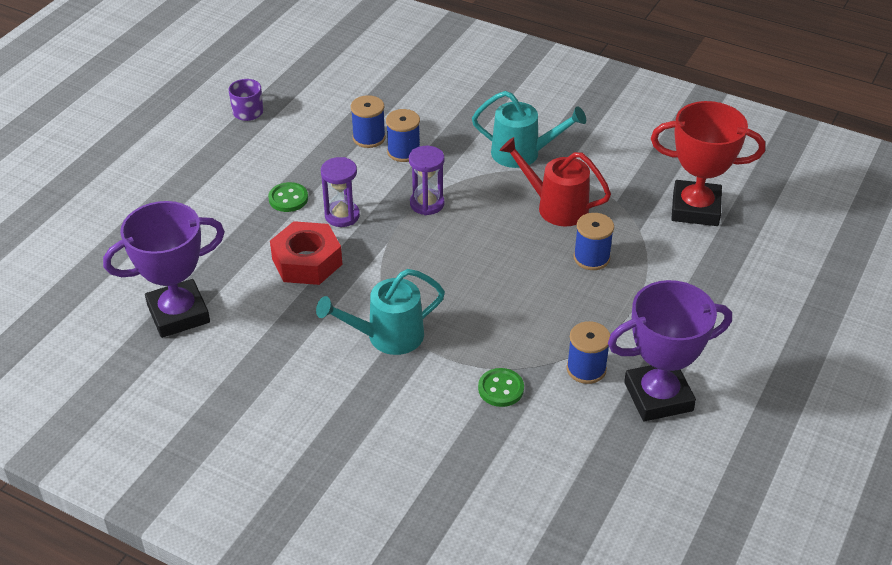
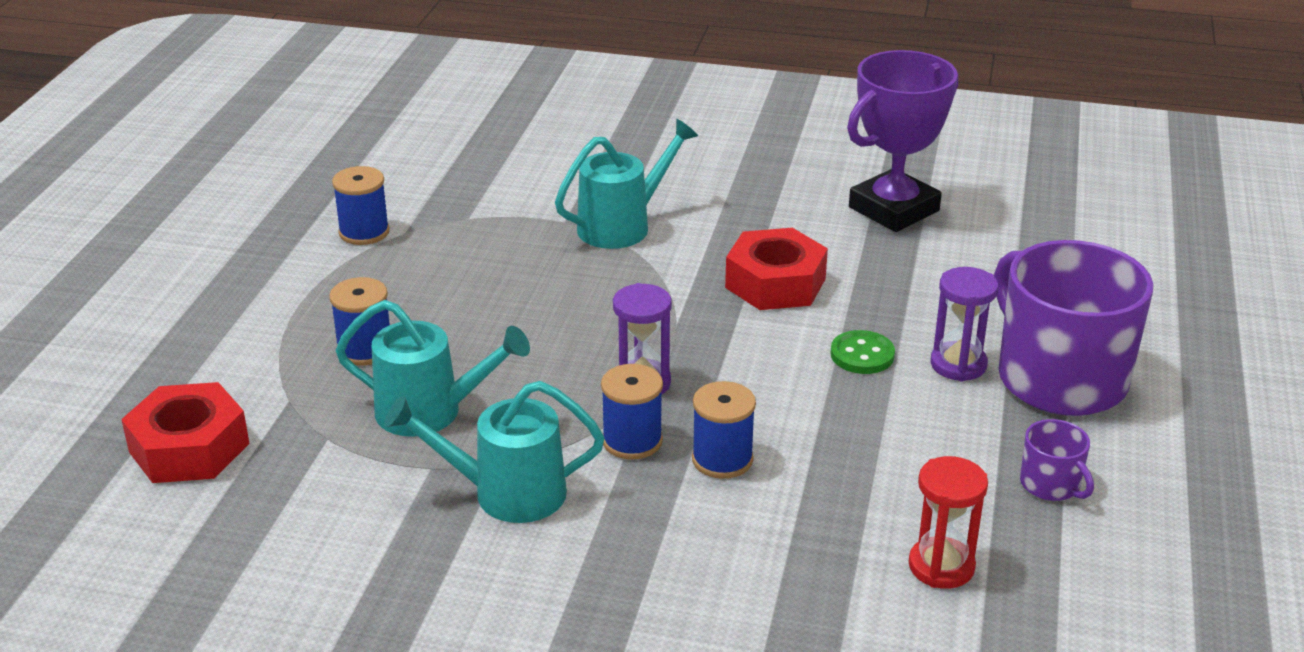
camera: 165 degrees right, 10 degrees down
purple hourglass [321,157,360,227] -> purple hourglass moved to [930,267,999,381]
blue spool [351,95,386,148] -> blue spool moved to [601,364,663,460]
green button [478,368,524,407] -> none
red watering can [499,137,611,226] -> turquoise watering can [335,300,530,437]
purple trophy [608,280,732,421] -> none
red trophy [651,101,765,226] -> red nut [121,382,250,483]
none -> red hourglass [909,456,988,589]
none -> purple mug [994,240,1153,416]

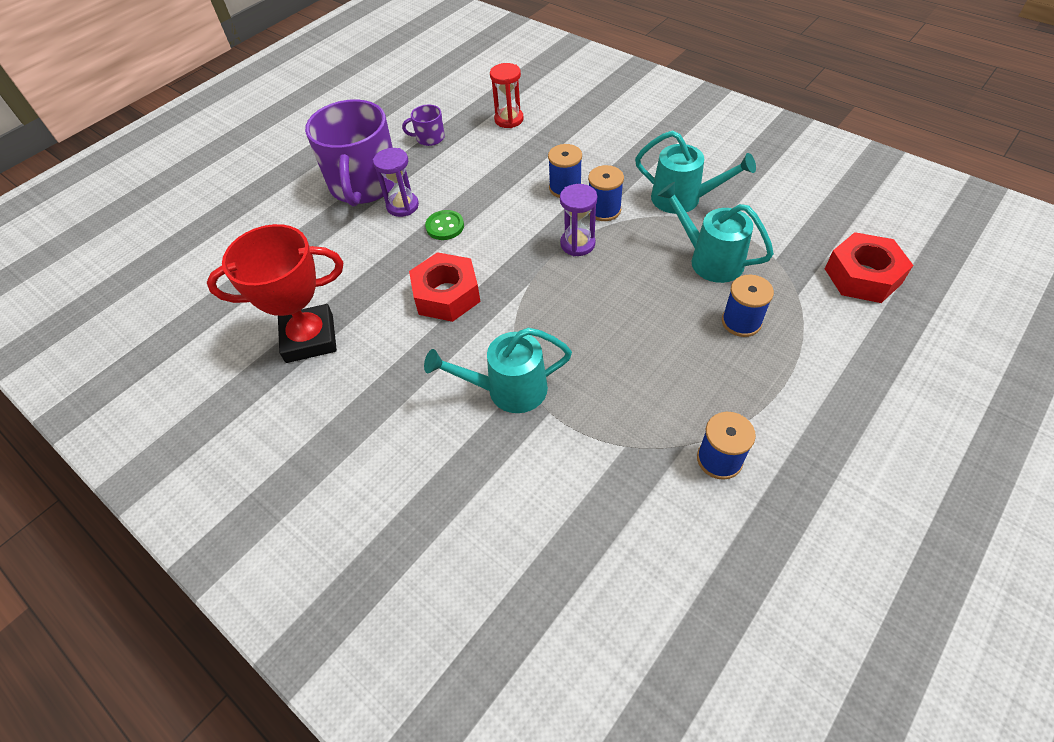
camera: 150 degrees left, 20 degrees up
purple trophy [847,50,958,232] -> red trophy [207,224,343,363]
purple mug [1020,419,1094,501] -> purple mug turned 90 degrees counterclockwise [402,105,445,146]

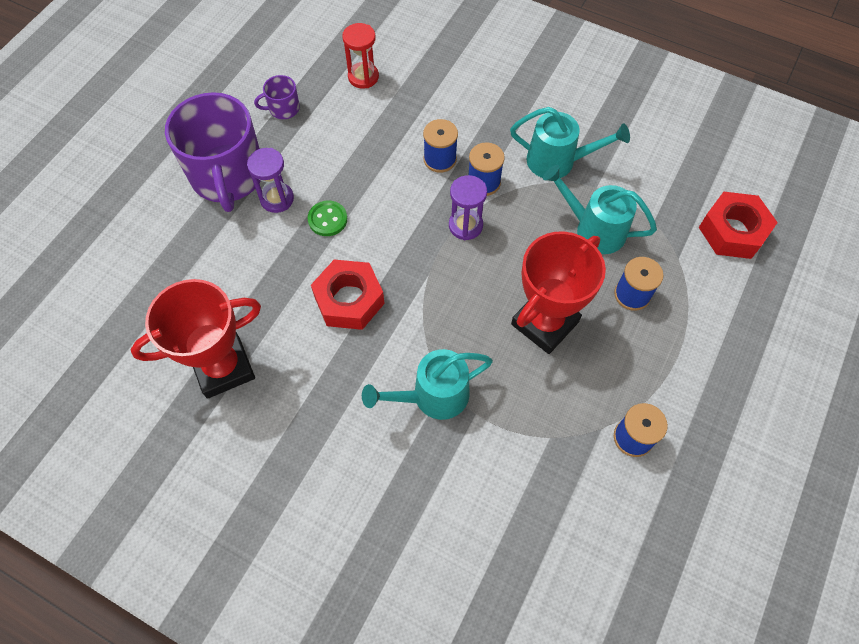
camera: 15 degrees left, 10 degrees up
none -> red trophy [511,231,606,354]

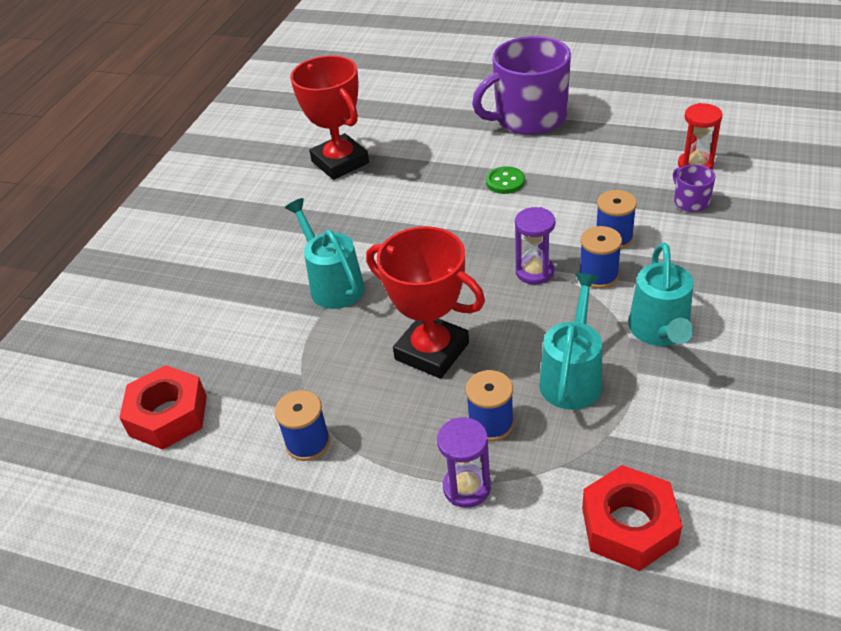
camera: 85 degrees right, 20 degrees down
purple hourglass [247,148,294,213] -> purple hourglass moved to [437,417,491,508]
purple mug [254,75,300,119] -> purple mug moved to [673,164,716,212]
red nut [311,259,385,330] -> red nut moved to [119,365,207,450]

